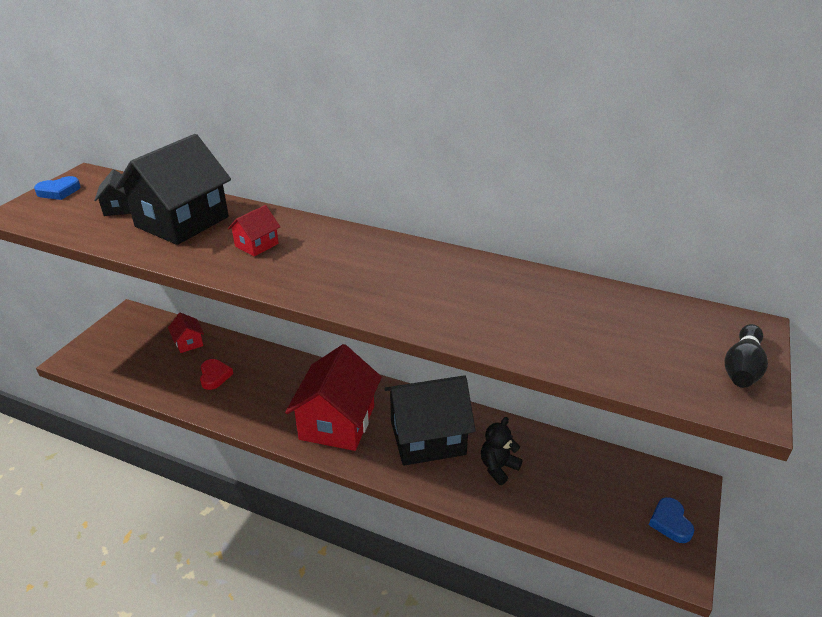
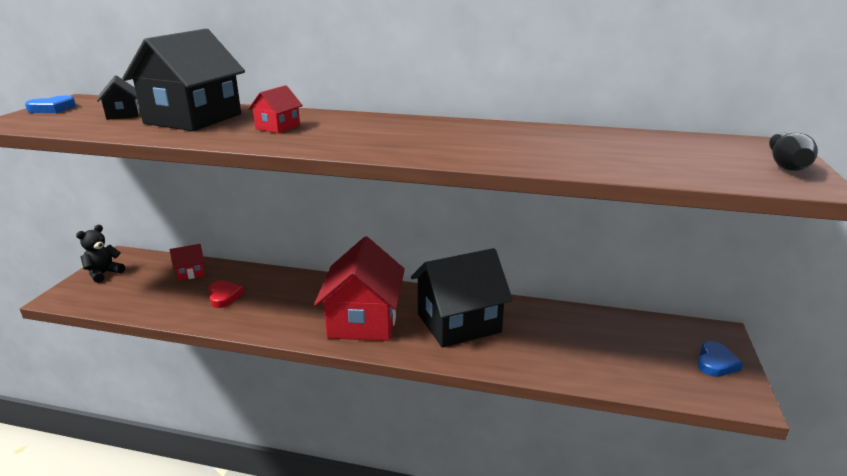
camera: 10 degrees left, 10 degrees down
red house [168,313,204,353] -> red house turned 75 degrees counterclockwise [170,244,205,281]
black teddy bear [481,417,523,485] -> black teddy bear moved to [76,225,125,283]
blue heart [649,497,694,543] -> blue heart turned 135 degrees counterclockwise [698,341,743,377]

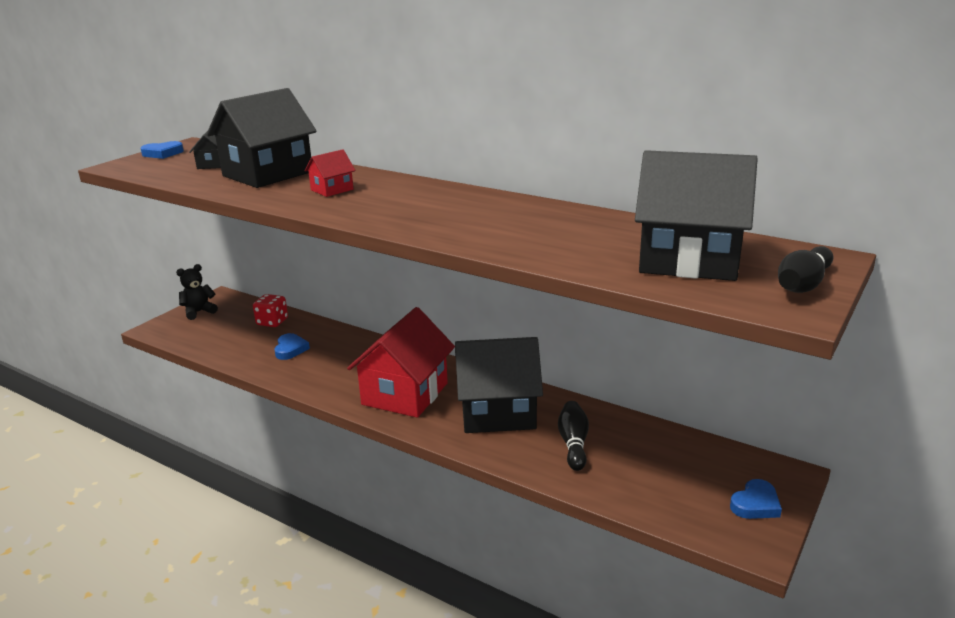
camera: 20 degrees right, 0 degrees up
red house [170,244,205,281] -> red dice [253,294,288,327]
red heart [208,281,244,308] -> blue heart [274,333,310,360]
none -> black bowling pin [558,401,589,471]
none -> black house [635,150,758,281]

